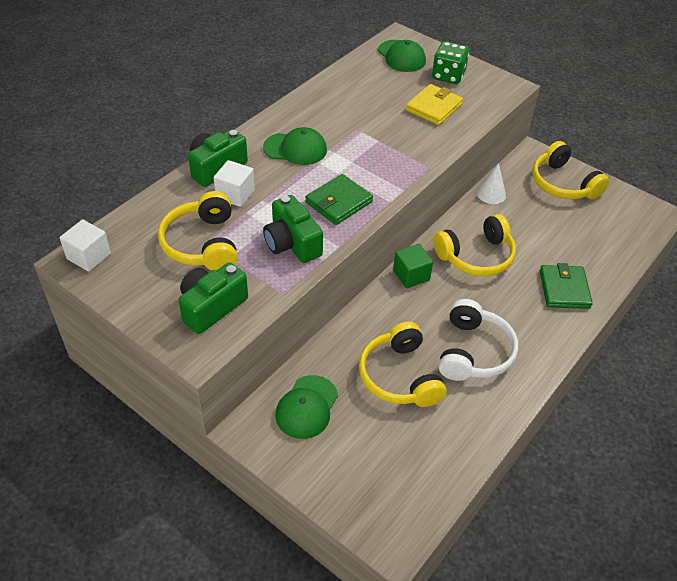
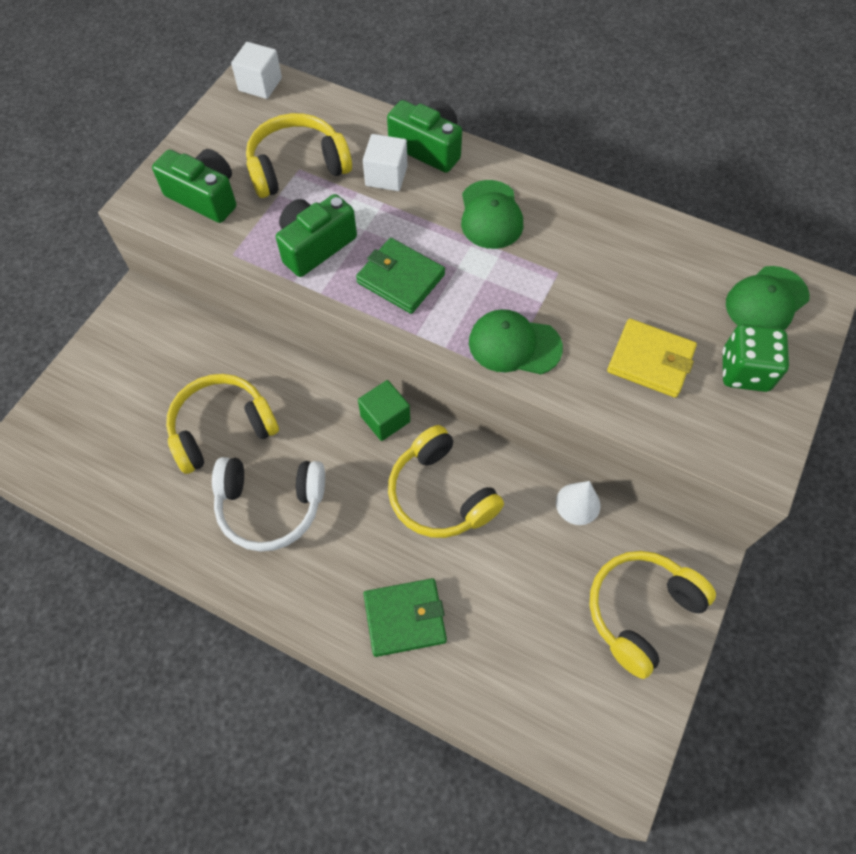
camera: 80 degrees right, 15 degrees up
green cap [275,375,338,439] -> green cap moved to [469,309,563,374]

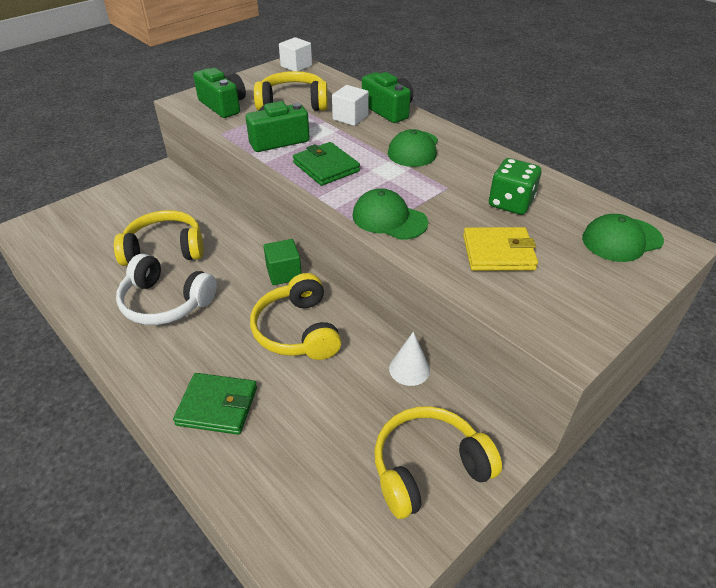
camera: 20 degrees right, 20 degrees down
yellow wallet [607,319,697,398] -> yellow wallet turned 45 degrees counterclockwise [463,227,538,271]
green dice [722,324,789,392] -> green dice moved to [489,158,541,215]

